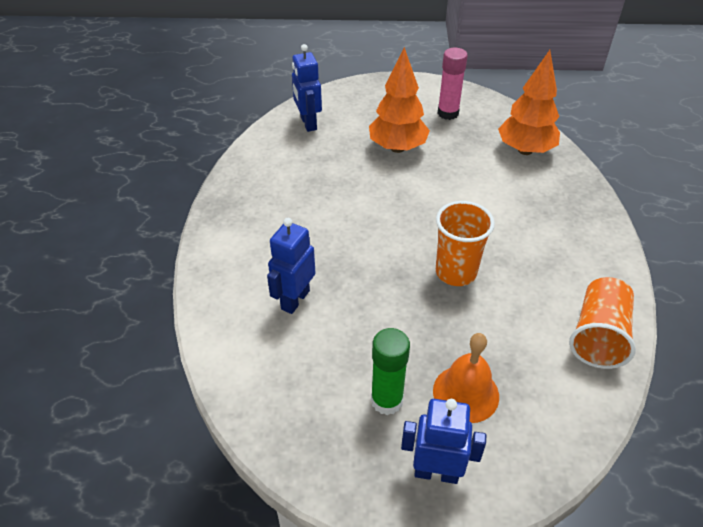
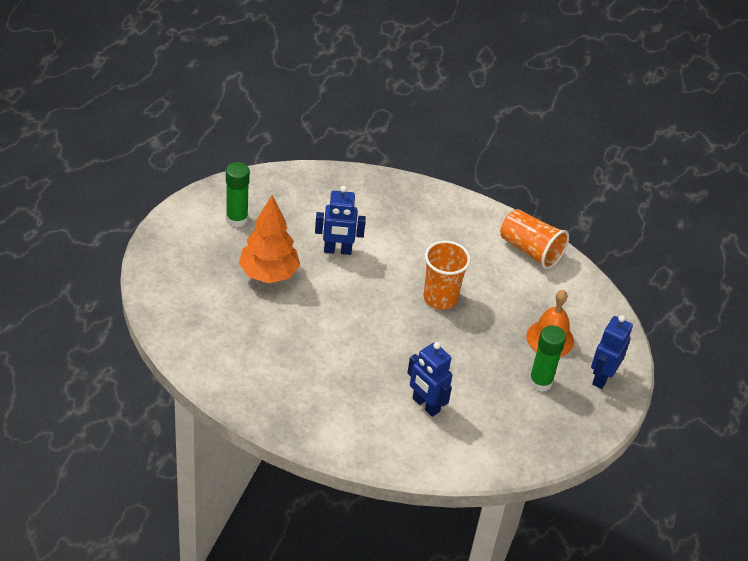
camera: 75 degrees left, 0 degrees up
blue robot [292,44,322,132] -> blue robot moved to [315,186,366,255]
pink glue stick [438,48,468,120] -> green glue stick [226,162,250,227]
orange tree [498,50,560,155] -> none

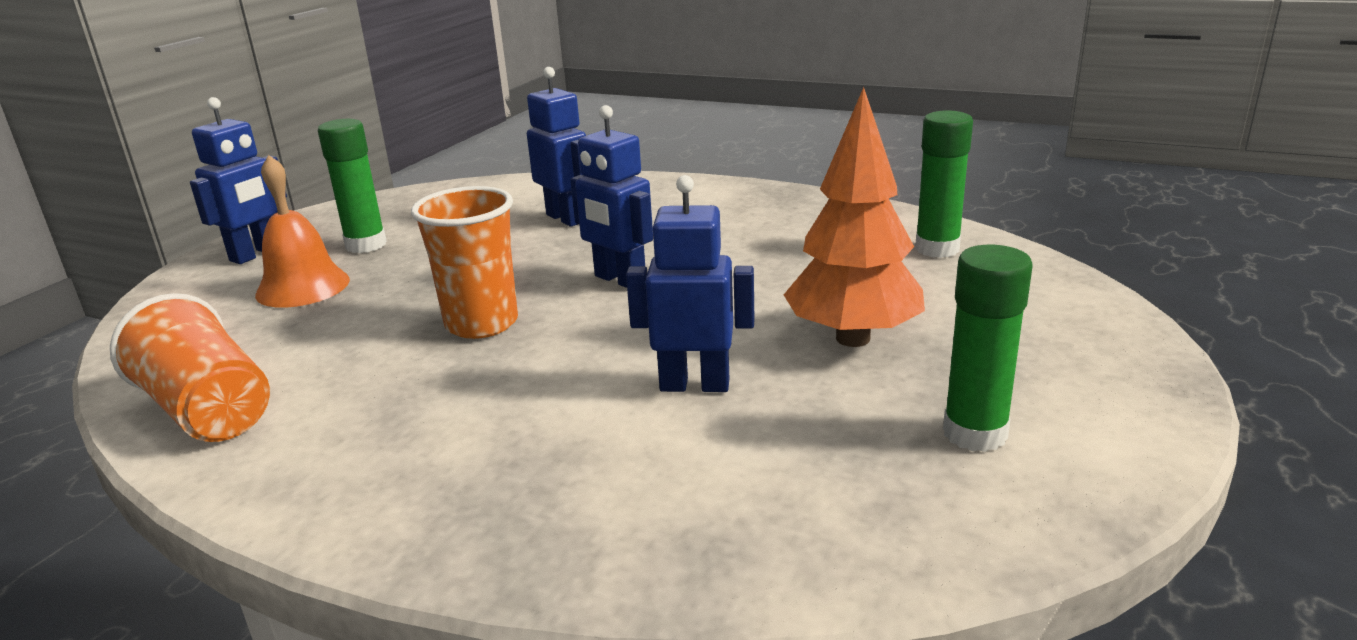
camera: 170 degrees left, 20 degrees down
none -> blue robot [571,105,653,288]
none -> green glue stick [915,110,973,258]

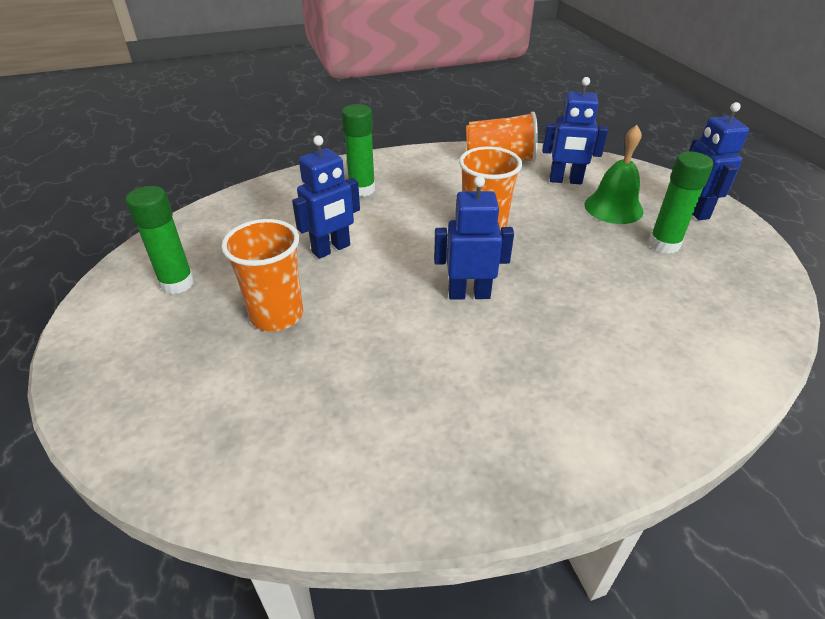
camera: 135 degrees right, 15 degrees up
orange bell [255,155,350,308] -> green bell [585,125,643,224]
blue robot [527,67,586,227] -> blue robot moved to [542,77,608,184]
orange tree [784,87,925,347] -> orange cup [221,219,303,331]
green glue stick [915,110,973,258] -> green glue stick moved to [342,104,375,197]

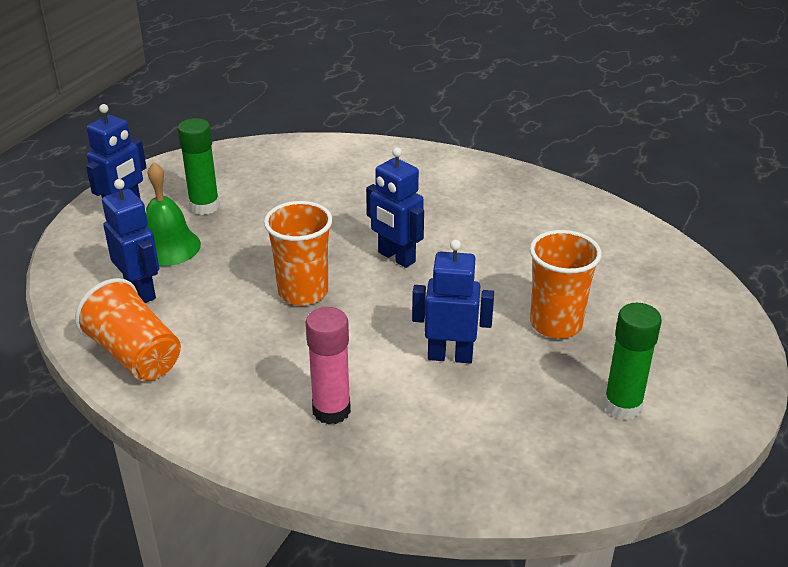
camera: 135 degrees left, 5 degrees down
green glue stick [342,104,375,197] -> pink glue stick [306,307,351,425]

